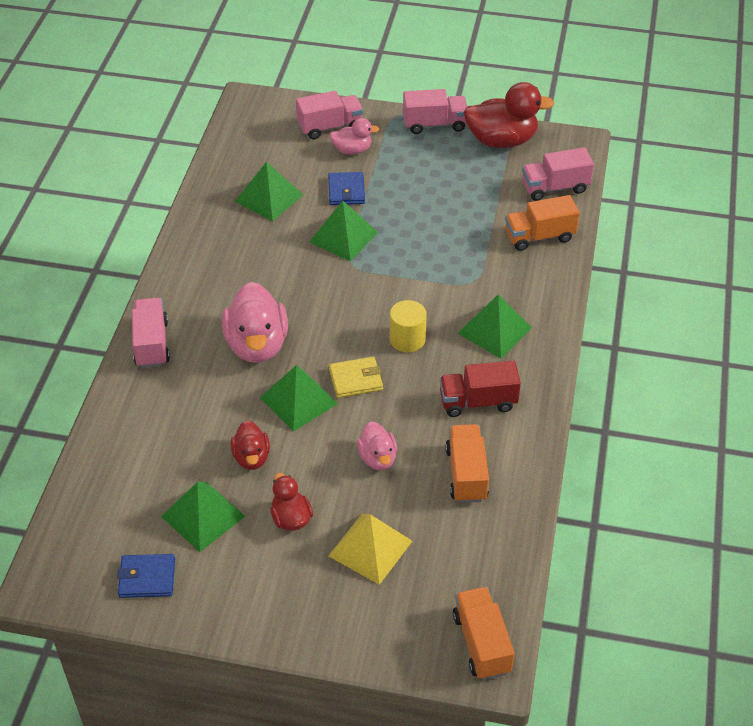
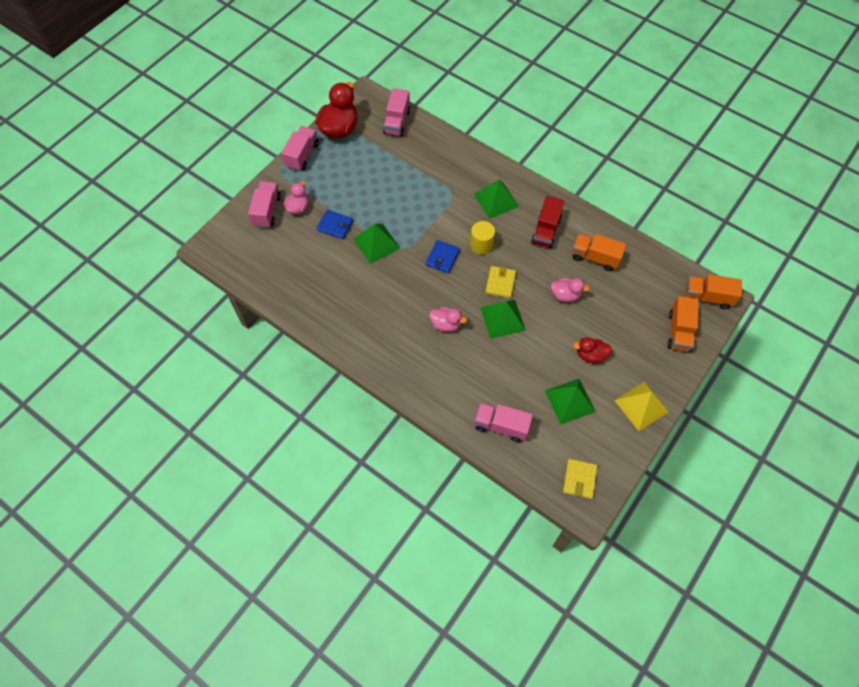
camera: 65 degrees left, 15 degrees up
blue wallet [117,554,175,598] -> blue wallet moved to [425,240,460,273]
pink truck [132,298,170,368] -> pink truck moved to [474,403,533,442]
pink duck [222,282,288,363] -> pink duck [429,307,467,332], size x0.56
red duck [230,420,270,470] -> none
green pyramid [235,162,303,221] -> none
yellow pyramid [328,514,412,585] -> yellow pyramid moved to [614,382,669,431]
orange truck [505,195,580,251] -> orange truck moved to [667,296,699,352]
none -> yellow wallet [563,459,597,499]

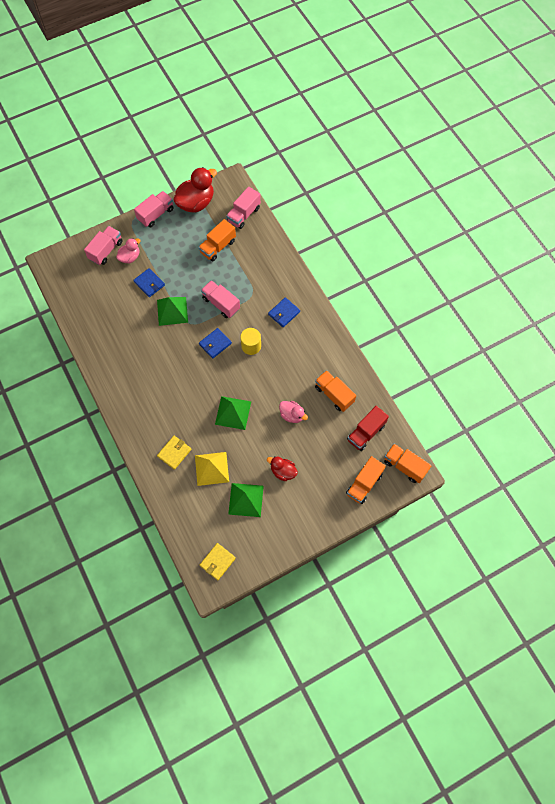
camera: 25 degrees right, 5 degrees up
pink duck [429,307,467,332] -> none
green pyramid [474,180,519,219] -> blue wallet [268,298,300,327]
pink truck [474,403,533,442] -> pink truck moved to [201,280,240,318]
yellow wallet [485,266,516,298] -> yellow wallet moved to [157,436,191,470]
red truck [531,196,564,249] -> red truck moved to [347,406,389,451]
yellow pyramid [614,382,669,431] -> yellow pyramid moved to [195,452,229,486]
none -> orange truck [199,219,236,261]

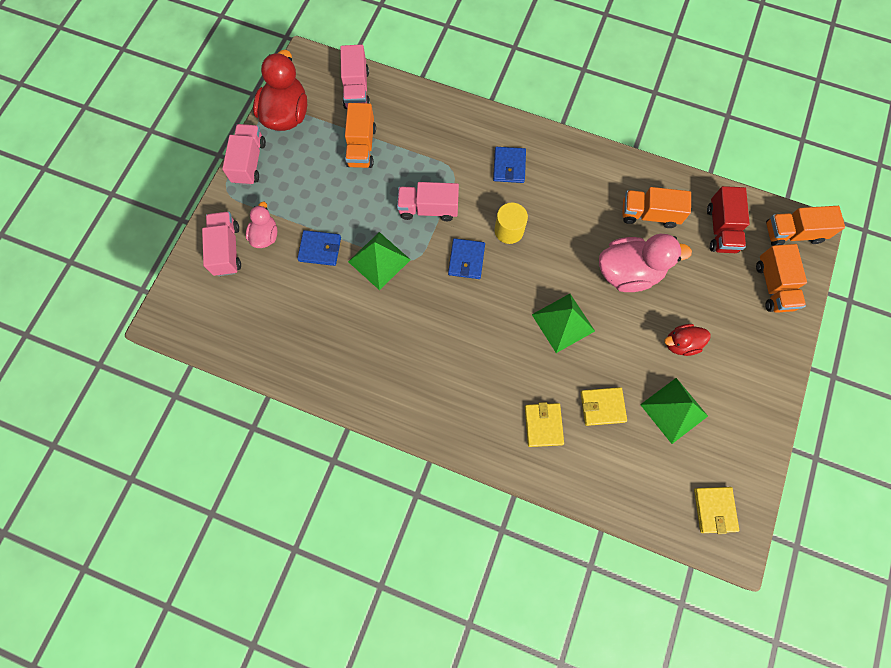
camera: 40 degrees left, 5 degrees up
yellow pyramid [195,452,229,486] -> yellow wallet [581,387,627,426]
pink duck [279,401,308,423] -> pink duck [599,234,692,292], size x1.80

